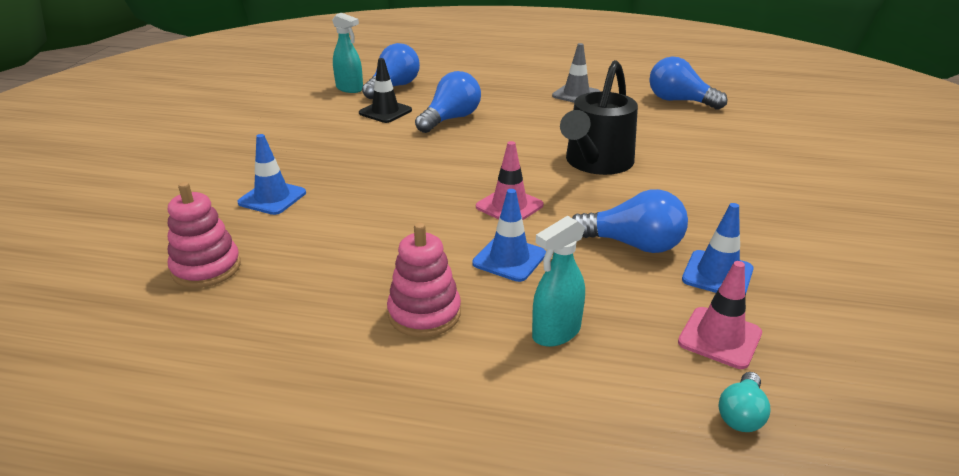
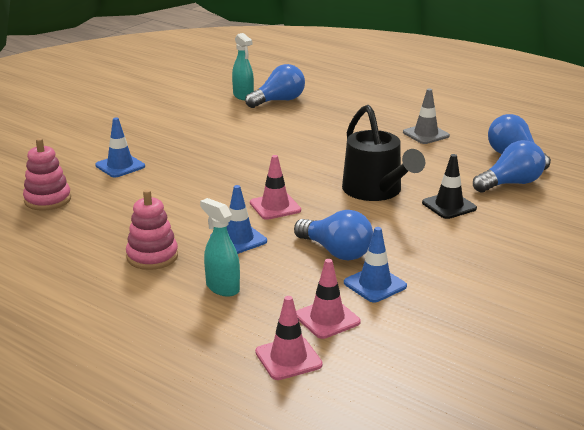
camera: 25 degrees right, 5 degrees down
black traffic cone [359,58,412,123] -> black traffic cone moved to [422,154,477,219]
blue light bulb [415,71,481,133] -> blue light bulb moved to [473,140,545,193]
turquoise spray bottle [532,216,585,347] -> turquoise spray bottle turned 60 degrees clockwise [200,198,240,297]
black watering can [560,60,638,175] -> black watering can turned 75 degrees counterclockwise [342,105,425,201]
turquoise light bulb [718,372,771,432] -> pink traffic cone [255,296,323,380]

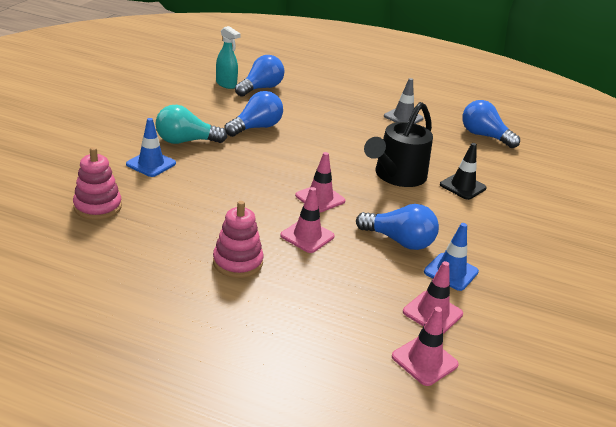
camera: 20 degrees left, 5 degrees up
turquoise spray bottle [200,198,240,297] -> none
blue traffic cone [210,185,267,254] -> pink traffic cone [280,187,335,253]
black watering can [342,105,425,201] -> black watering can turned 75 degrees clockwise [364,102,433,187]
blue light bulb [473,140,545,193] -> blue light bulb moved to [225,91,283,137]
none -> turquoise light bulb [155,105,227,144]

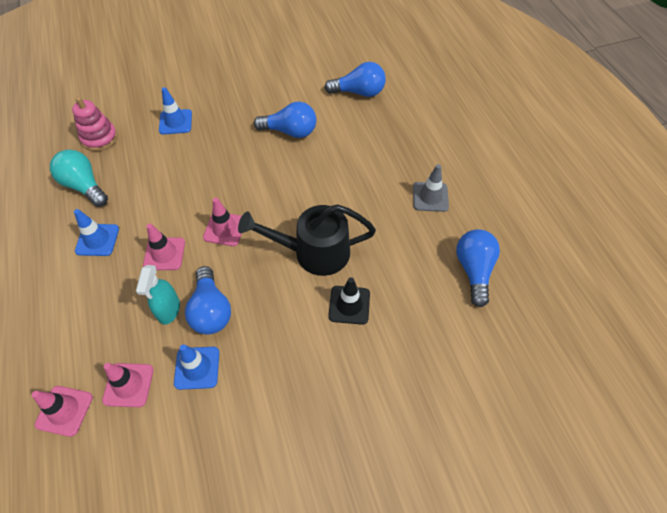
camera: 55 degrees right, 25 degrees up
turquoise light bulb [155,105,227,144] -> turquoise light bulb moved to [50,150,108,207]
pink stacking toy [213,201,264,278] -> blue traffic cone [74,209,119,256]
turquoise spray bottle [216,26,241,89] -> turquoise spray bottle moved to [136,265,180,325]

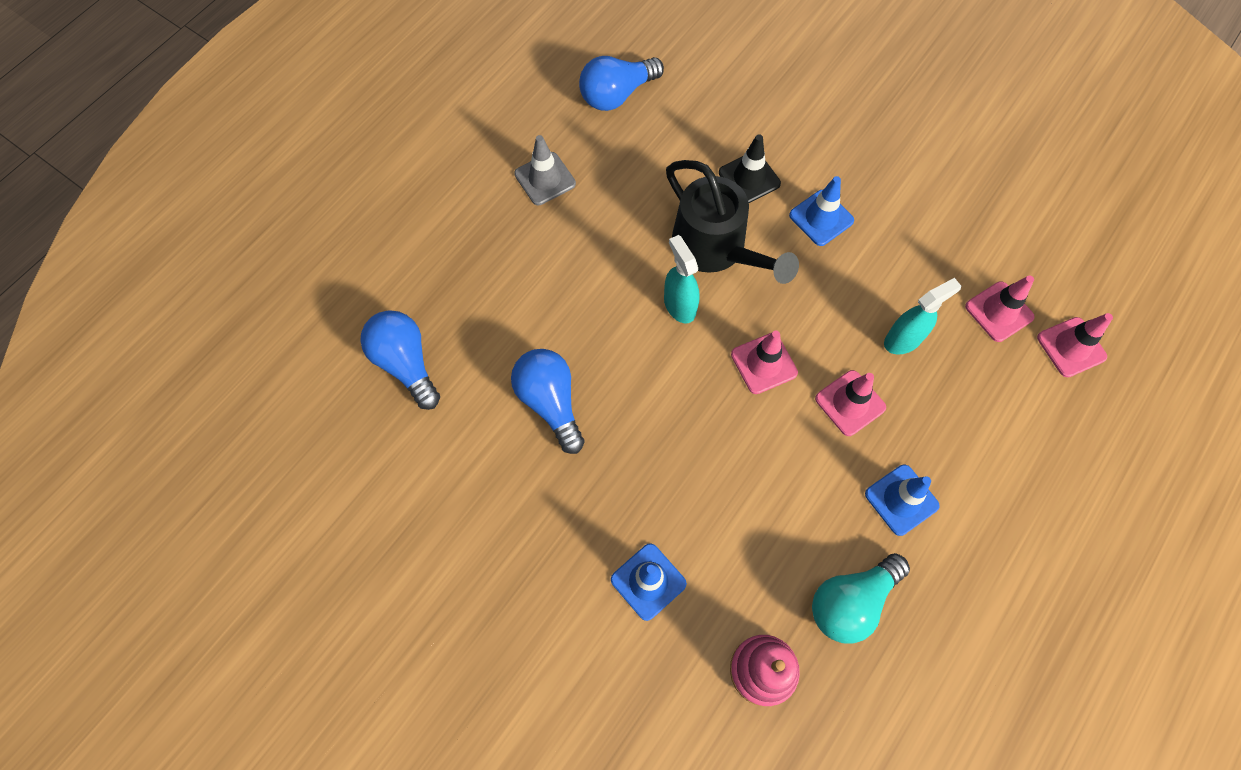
camera: 125 degrees left, 10 degrees up
turquoise light bulb [50,150,108,207] -> turquoise light bulb turned 45 degrees clockwise [812,553,910,644]
blue traffic cone [174,344,219,390] -> blue traffic cone moved to [789,176,854,246]
blue light bulb [185,266,231,334] -> none
none -> turquoise spray bottle [664,235,700,323]

